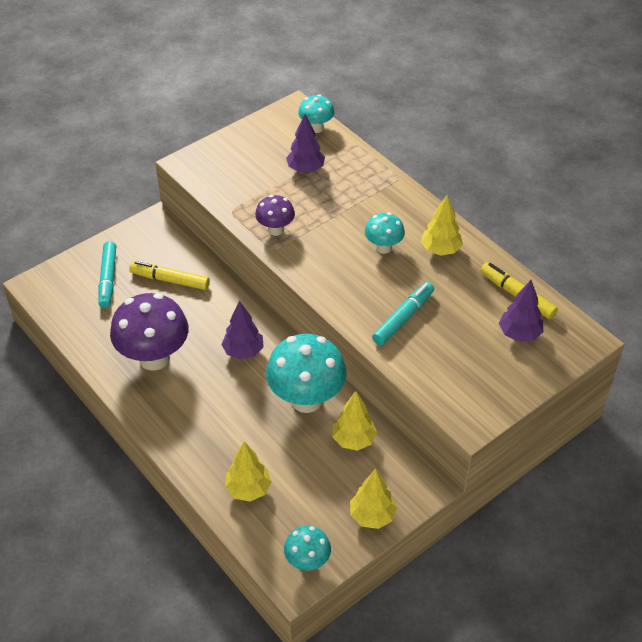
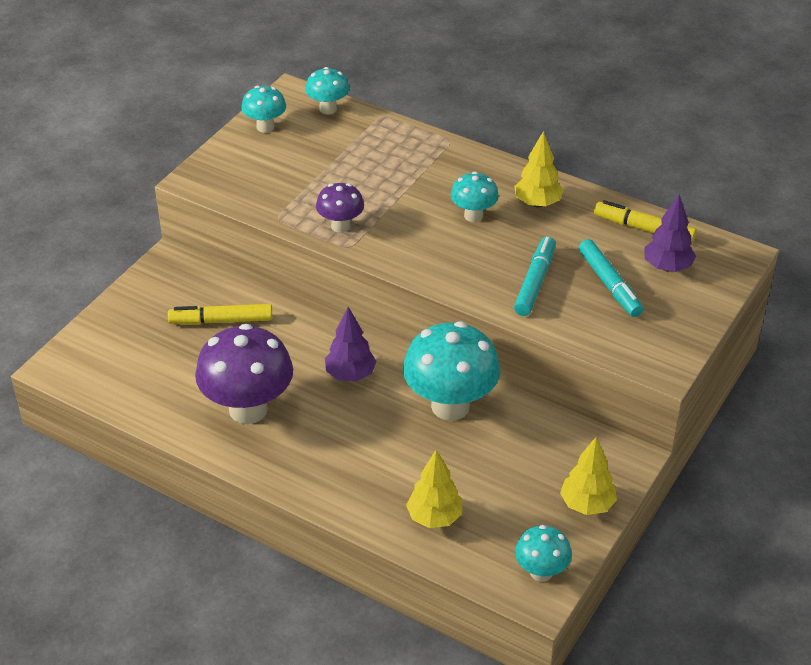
camera: 20 degrees left, 5 degrees down
turquoise marker [98,241,116,308] -> turquoise marker moved to [579,239,643,317]
purple tree [286,114,325,173] -> none
yellow tree [332,391,377,451] -> none
none -> turquoise mushroom [242,86,286,133]

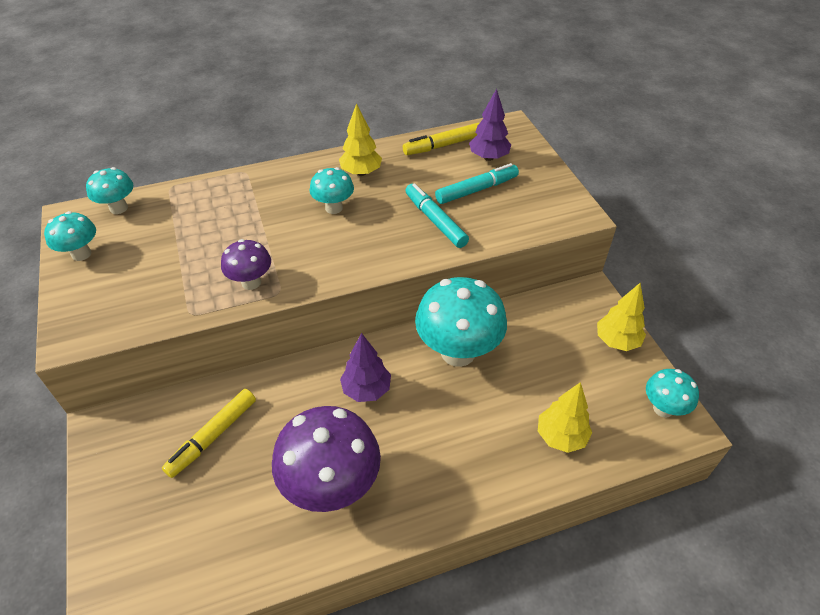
camera: 50 degrees left, 5 degrees up
turquoise marker [579,239,643,317] -> turquoise marker turned 45 degrees counterclockwise [435,163,519,204]

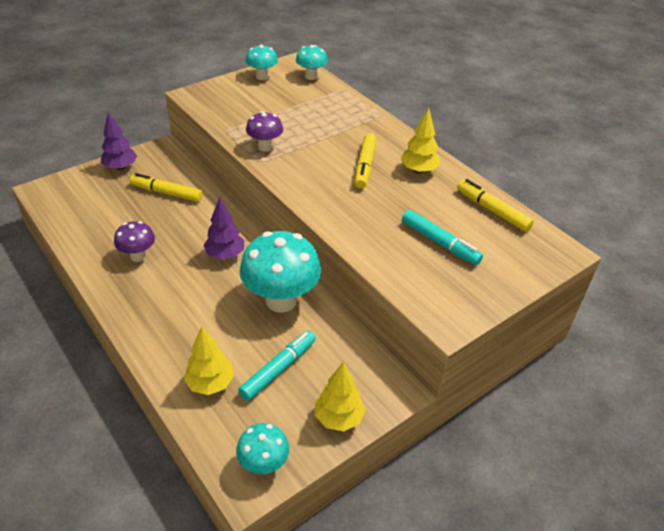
camera: 70 degrees right, 5 degrees down
purple mushroom [272,406,381,512] -> purple mushroom [114,221,155,262], size x0.53
turquoise mushroom [309,167,354,214] -> yellow marker [355,133,377,189]
turquoise marker [405,183,469,248] -> turquoise marker moved to [238,331,316,401]
purple tree [469,89,511,161] -> purple tree moved to [101,112,137,170]

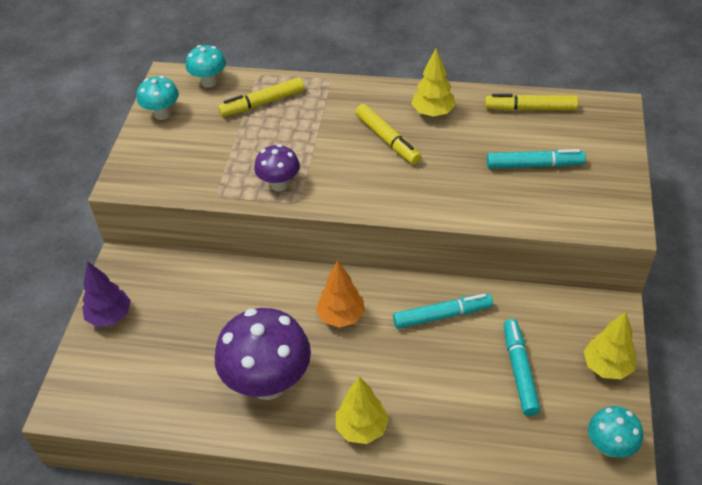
camera: 40 degrees left, 5 degrees up
purple mushroom [114,221,155,262] -> purple mushroom [215,308,311,400], size x1.88
yellow marker [130,173,203,202] -> yellow marker moved to [218,78,304,117]
yellow tree [184,326,234,395] -> yellow tree moved to [336,377,389,444]
purple tree [203,197,244,259] -> orange tree [316,261,365,328]
turquoise mushroom [240,231,321,313] -> turquoise marker [393,294,493,329]

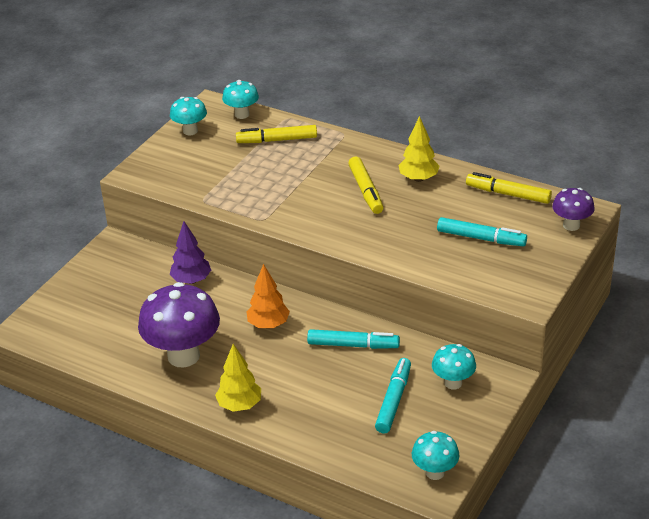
camera: 20 degrees right, 10 degrees down
purple tree [82,261,131,327] -> purple tree moved to [170,221,211,284]
purple mushroom [254,144,300,191] -> purple mushroom moved to [552,188,595,231]
yellow tree [583,312,636,379] -> none
none -> turquoise mushroom [432,344,476,390]

